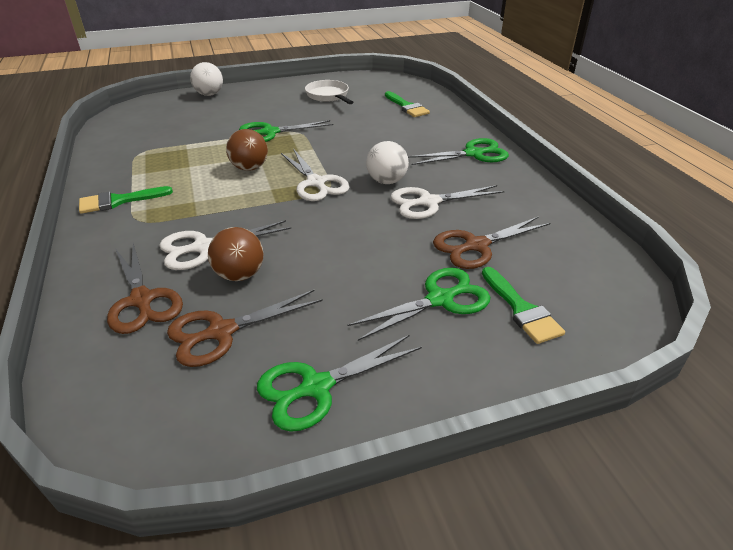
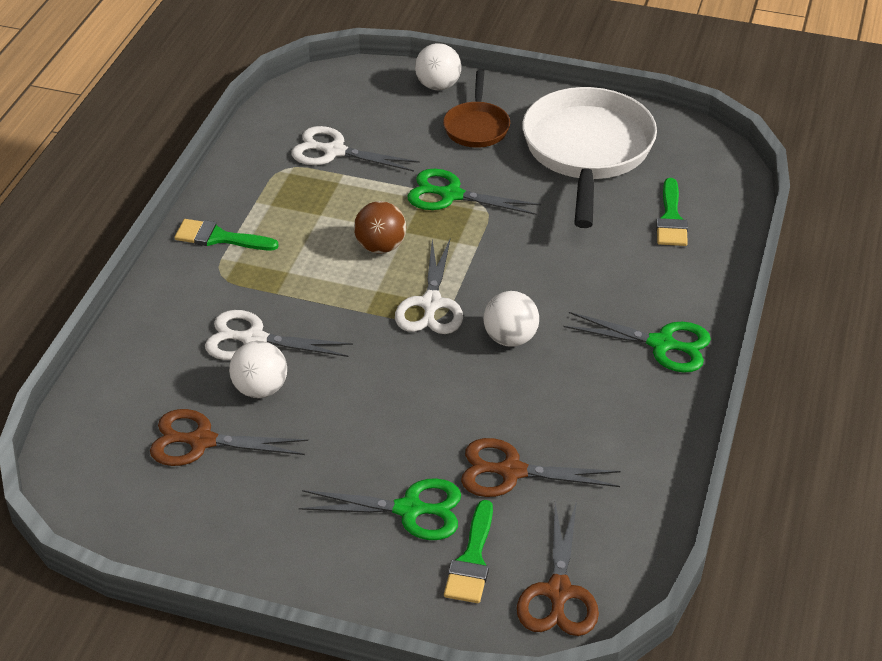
camera: 35 degrees right, 5 degrees up
brown scissors [107,243,183,334] -> brown scissors moved to [517,501,599,636]
brown ball [208,227,263,281] -> white ball [229,341,287,398]
green scissors [257,335,422,432] -> none
white pan [305,80,354,104] -> white pan [522,87,657,228], size x1.97
white scissors [391,185,505,219] -> white scissors moved to [291,126,420,172]
none -> brown pan [443,70,510,148]

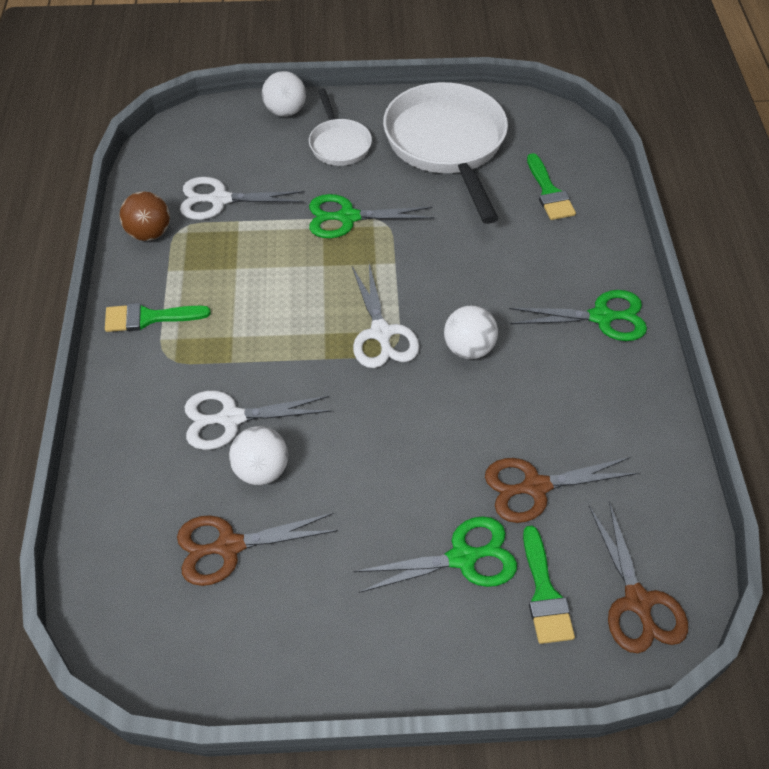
camera: 20 degrees left, 10 degrees up
brown ball [354,201,406,254] -> brown ball moved to [119,191,170,241]
brown pan [443,70,510,148] -> white pan [309,88,372,166]

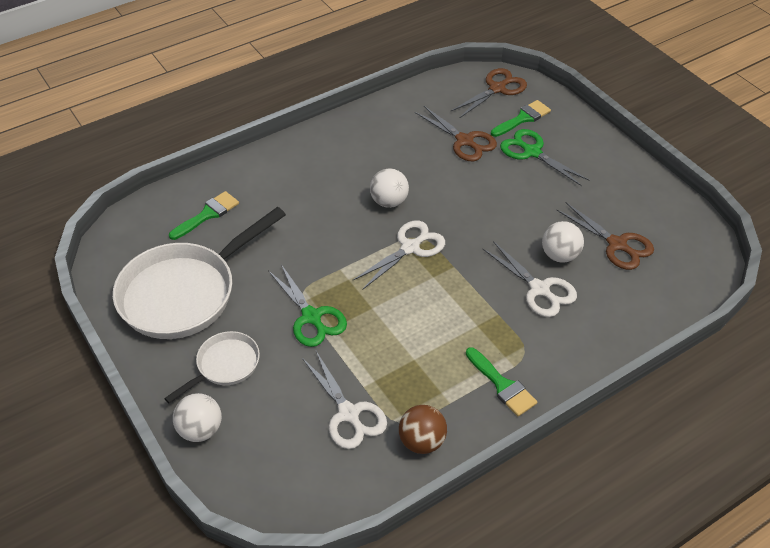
camera: 120 degrees left, 5 degrees down
green scissors [509,290,647,341] -> none

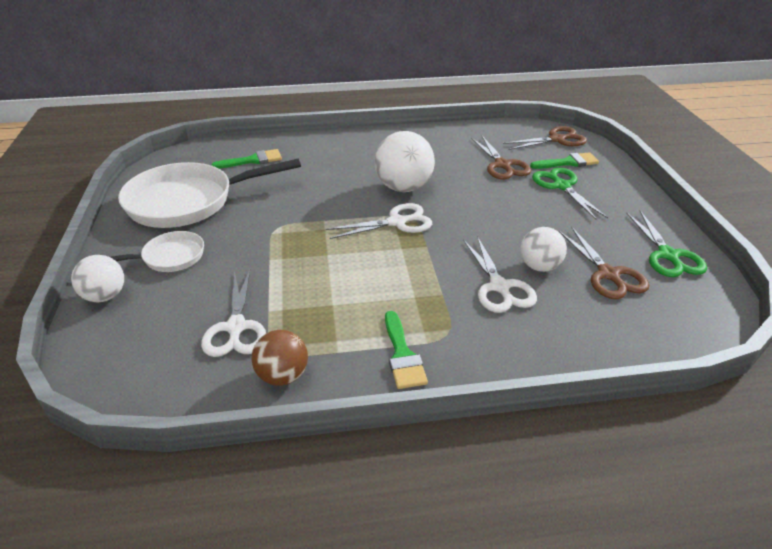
camera: 25 degrees right, 10 degrees down
green scissors [268,264,347,347] -> green scissors moved to [626,211,707,277]
white ball [370,168,409,208] -> white ball [374,131,435,192], size x1.60

